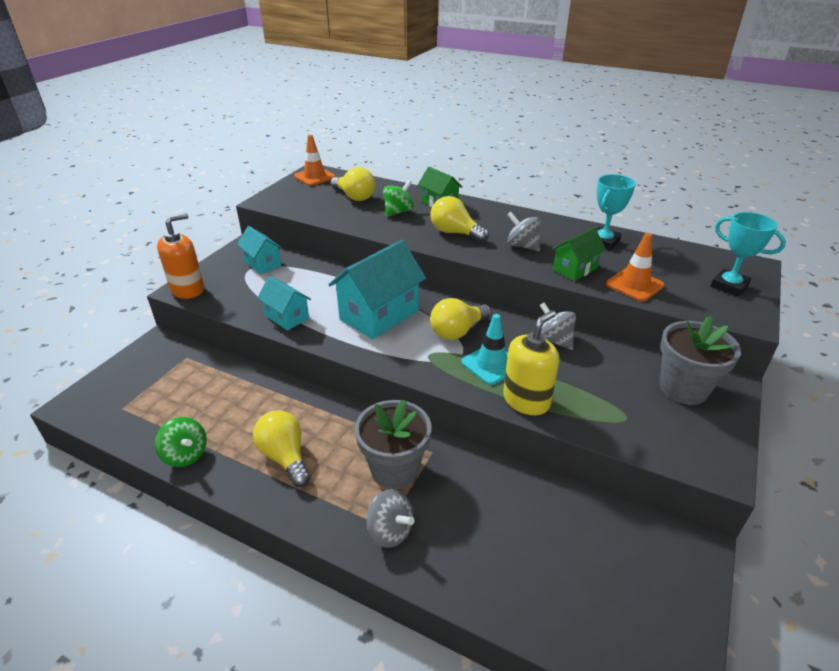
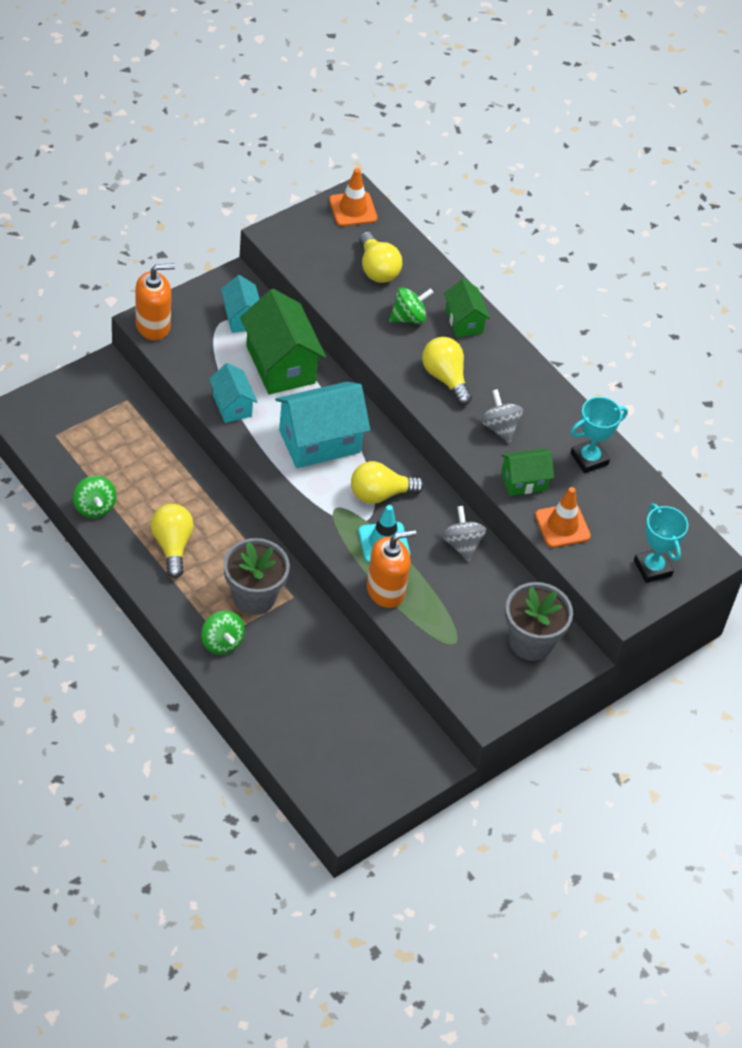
camera: 20 degrees right, 15 degrees up
grey spinning top [366,489,415,548] -> green spinning top [201,611,245,654]
yellow soap dispenser [503,310,559,415] -> orange soap dispenser [367,530,416,608]
none -> green house [240,289,326,394]

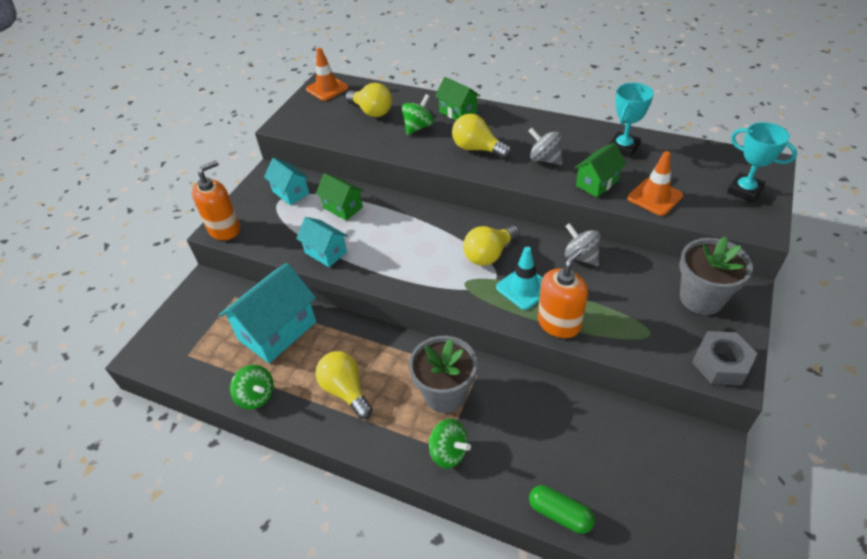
camera: 20 degrees left, 5 degrees down
green house [240,289,326,394] -> green house [316,173,364,221], size x0.56
turquoise house [275,382,370,468] -> turquoise house moved to [219,263,316,363]
none -> green capsule [529,485,595,534]
none -> grey nut [692,331,758,386]

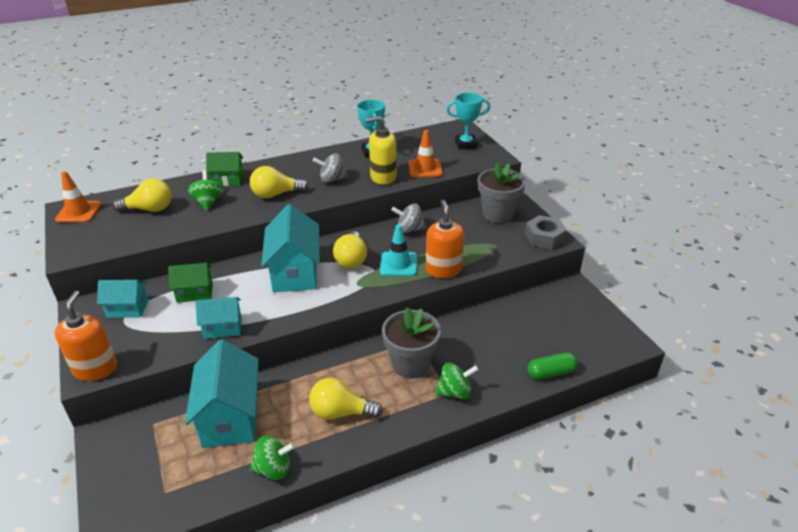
camera: 50 degrees left, 10 degrees down
green house [574,143,626,197] -> yellow soap dispenser [365,116,397,185]
none -> turquoise house [261,204,320,292]

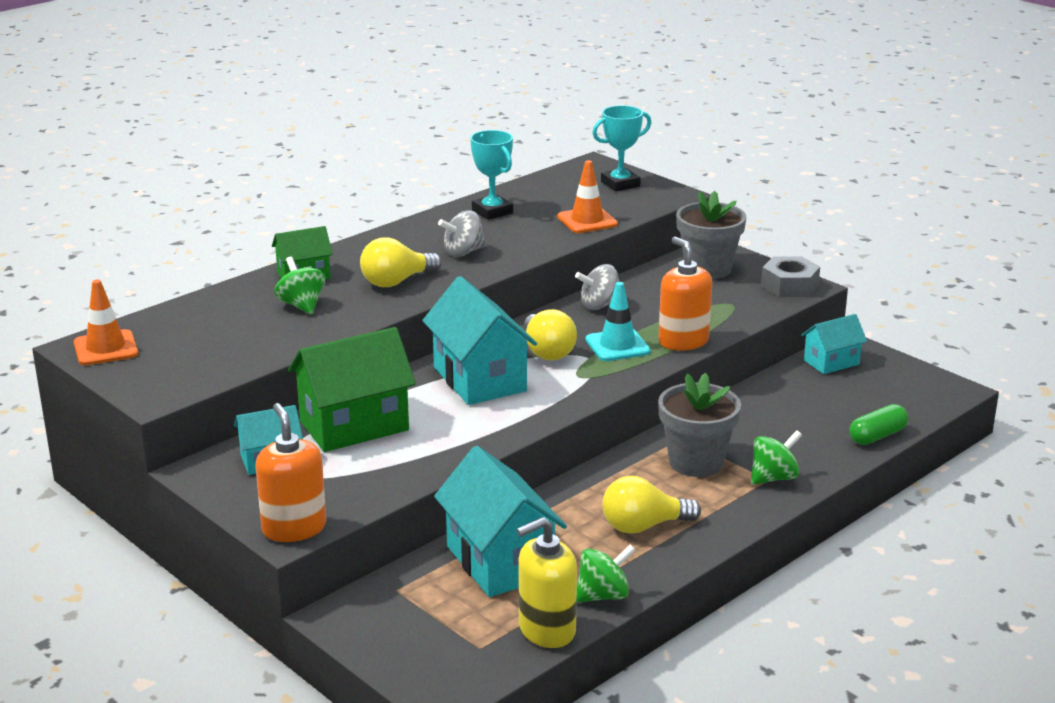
camera: 20 degrees left, 10 degrees down
yellow light bulb [113,179,172,212] -> none
green house [168,263,213,303] -> green house [288,327,416,452], size x1.78
turquoise house [195,297,242,339] -> turquoise house moved to [801,314,867,374]
yellow soap dispenser [365,116,397,185] -> yellow soap dispenser moved to [517,517,577,648]

